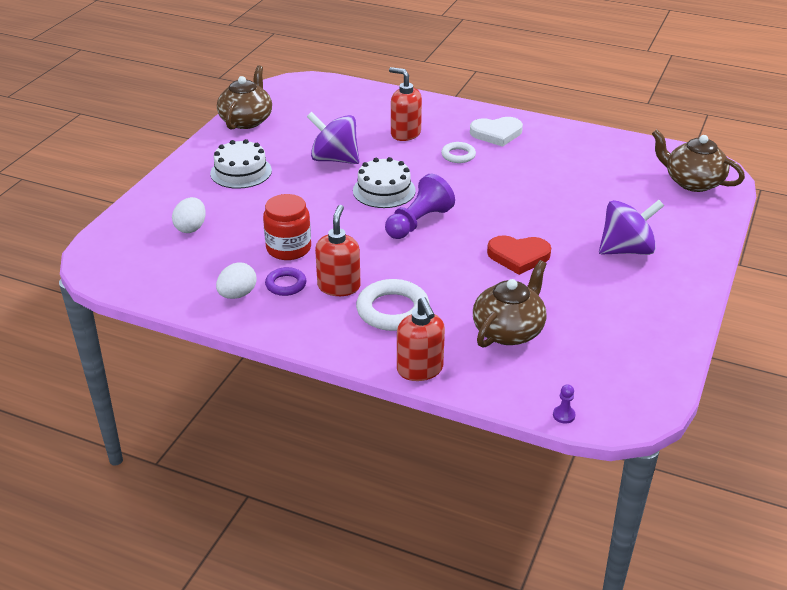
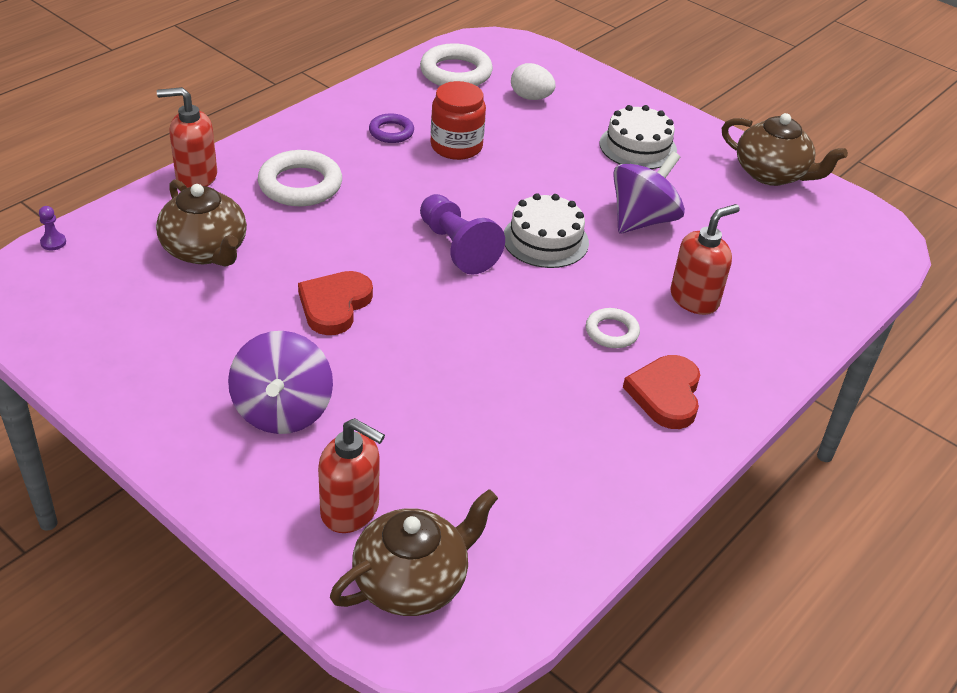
camera: 105 degrees right, 5 degrees up
white egg [216,262,257,299] -> none
red soap dispenser [315,205,360,296] -> red soap dispenser moved to [318,418,385,533]
white heart [470,117,523,147] -> red heart [623,355,700,429]
none -> white ring [420,43,493,86]

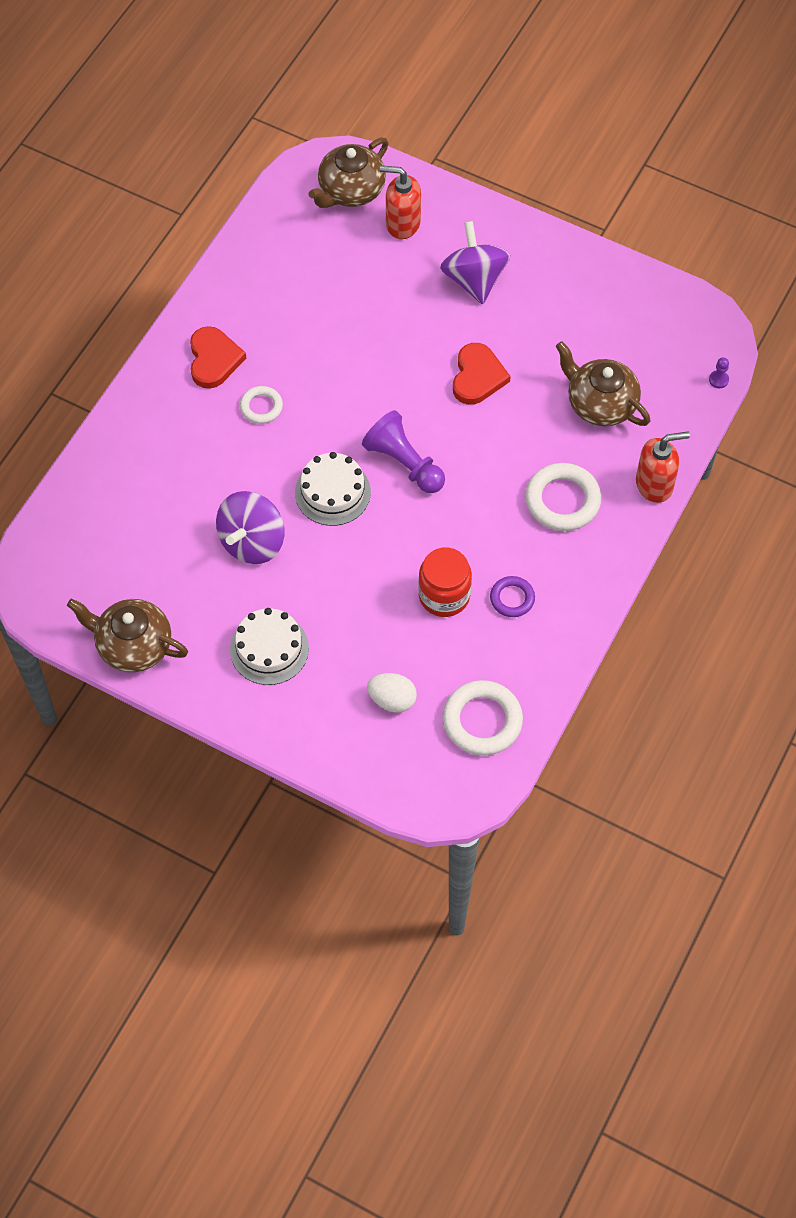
camera: 170 degrees right, 20 degrees up
red soap dispenser [670,204,740,315] -> none

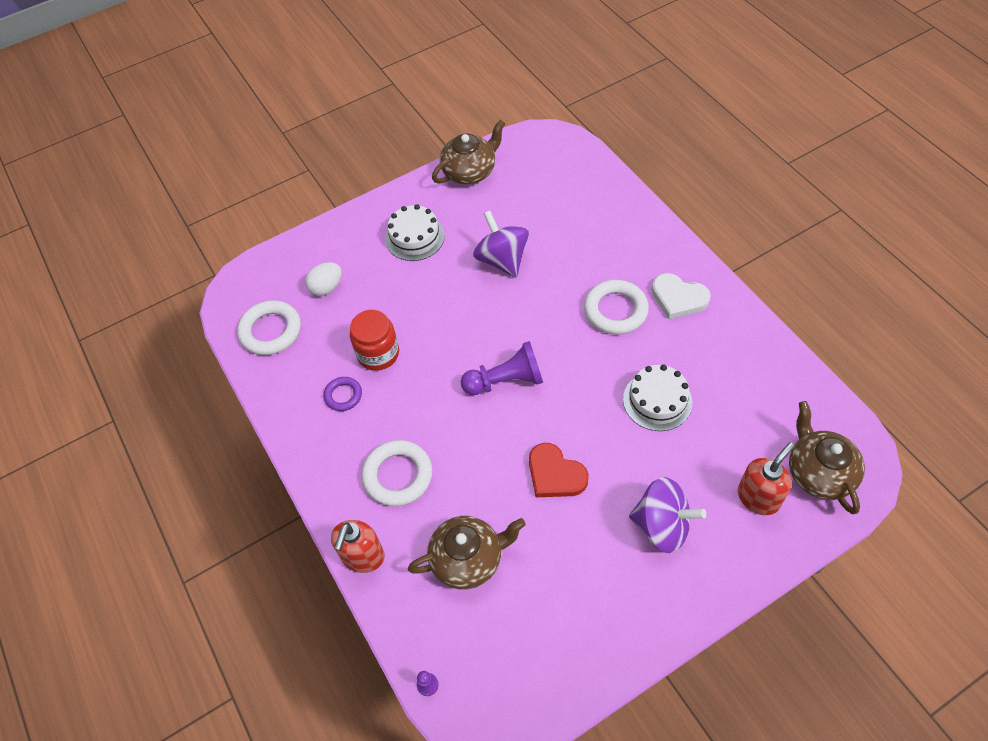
camera: 125 degrees right, 5 degrees down
red heart [190,326,246,389] -> white heart [652,273,711,319]
white ring [240,386,283,424] -> white ring [584,280,649,335], size x1.72
white cake [295,452,371,526] -> white cake moved to [623,364,692,431]

